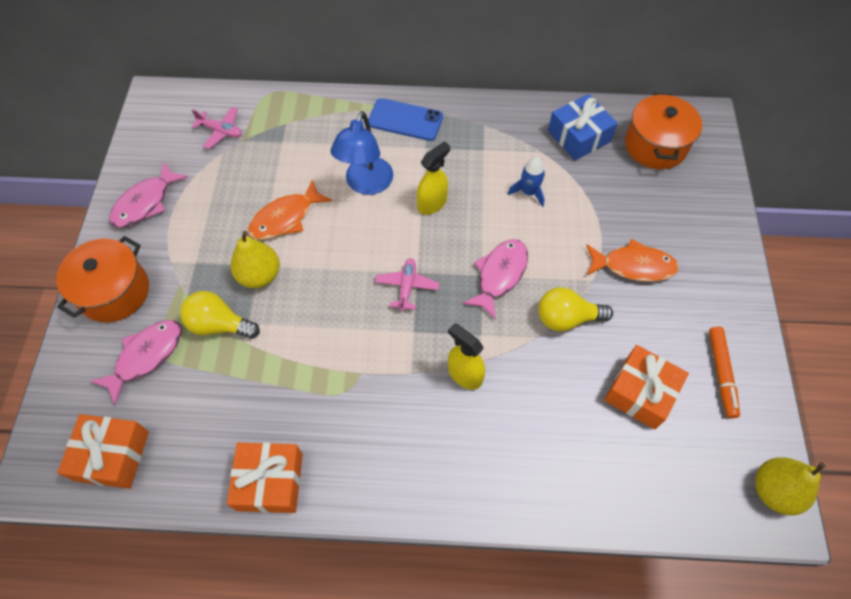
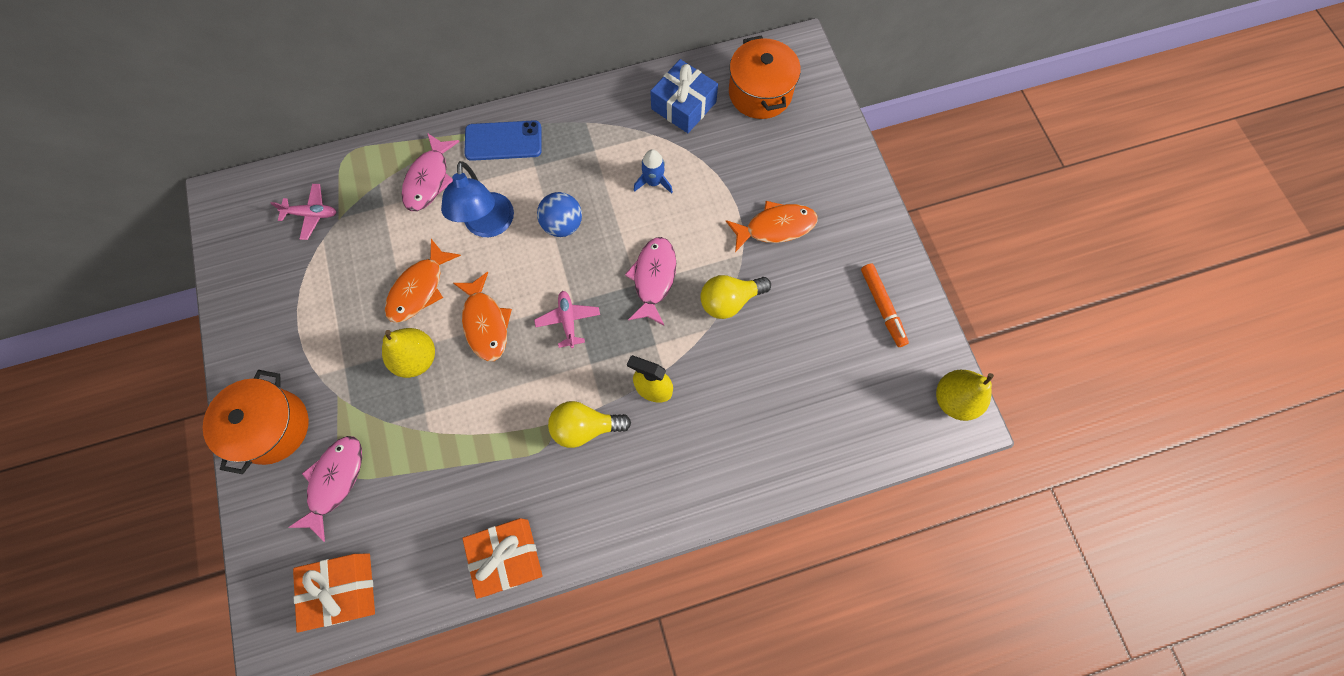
camera: 20 degrees left, 10 degrees up
pink fish [110,162,188,228] -> pink fish moved to [402,134,460,211]
yellow light bulb [180,291,260,339] -> yellow light bulb moved to [548,401,631,448]
yellow spray bottle [417,141,450,215] -> blue ball [537,192,582,237]
orange gift [604,345,689,430] -> none
none -> orange fish [453,272,512,361]

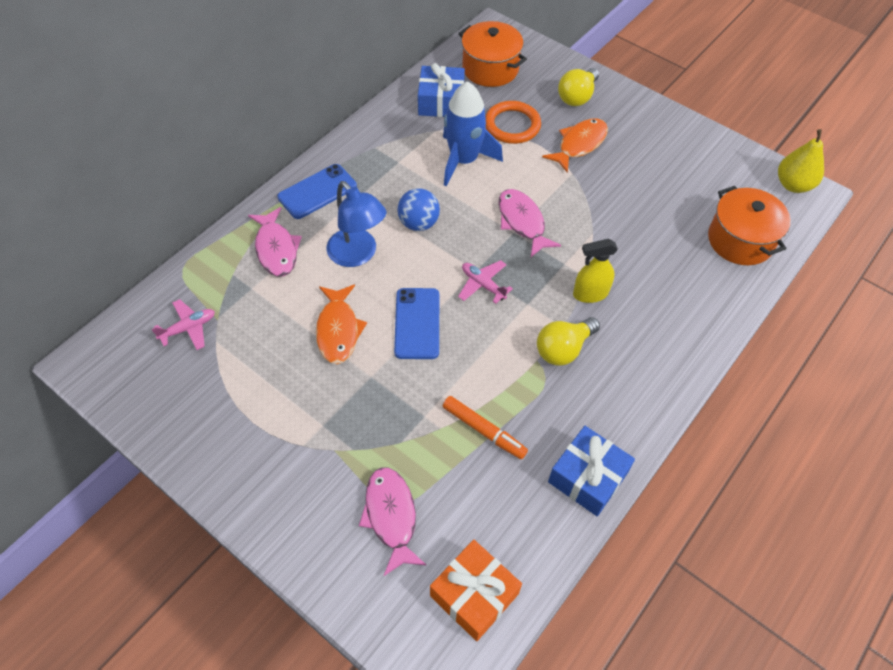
camera: 35 degrees left, 15 degrees down
orange pot [203,370,309,474] -> orange pot moved to [708,186,791,265]
yellow pear [382,328,435,378] -> none
orange fish [453,272,512,361] -> blue phone [394,288,439,359]
orange gift [462,518,543,599] -> blue gift [548,426,635,516]
blue rocket [634,149,673,194] -> blue rocket [443,81,503,187], size x1.90
yellow light bulb [700,275,771,319] -> yellow light bulb moved to [558,68,599,106]
orange marker [861,263,909,347] -> orange marker moved to [443,396,528,459]
none -> orange ring [485,101,541,144]

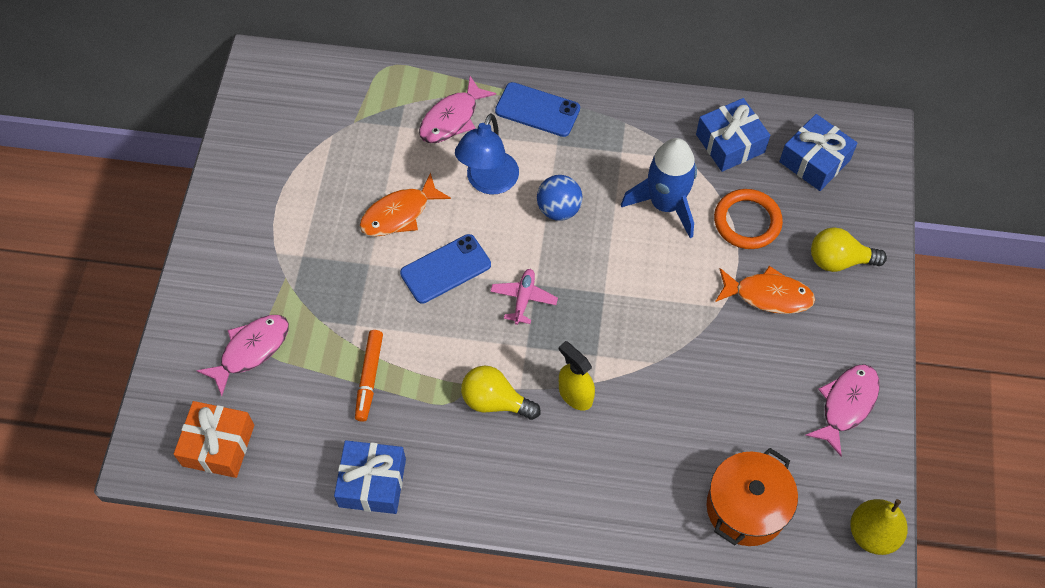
camera: 60 degrees right, 5 degrees up
pink plane [152,299,215,350] -> none
orange pot [458,21,527,87] -> blue gift [779,114,858,191]
pink fish [499,189,561,257] -> pink fish moved to [805,364,880,456]

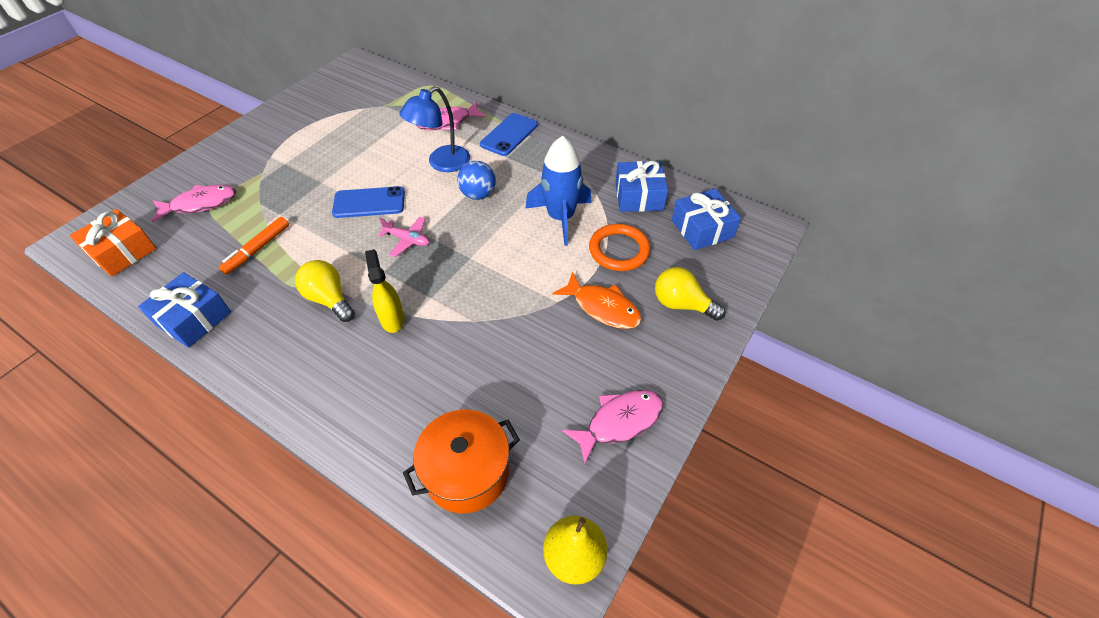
camera: 25 degrees right, 10 degrees down
orange fish [360,173,451,237] -> none
pink plane [490,269,558,325] -> pink plane turned 75 degrees clockwise [378,217,429,257]
blue phone [495,82,580,137] -> blue phone turned 75 degrees clockwise [480,113,538,156]

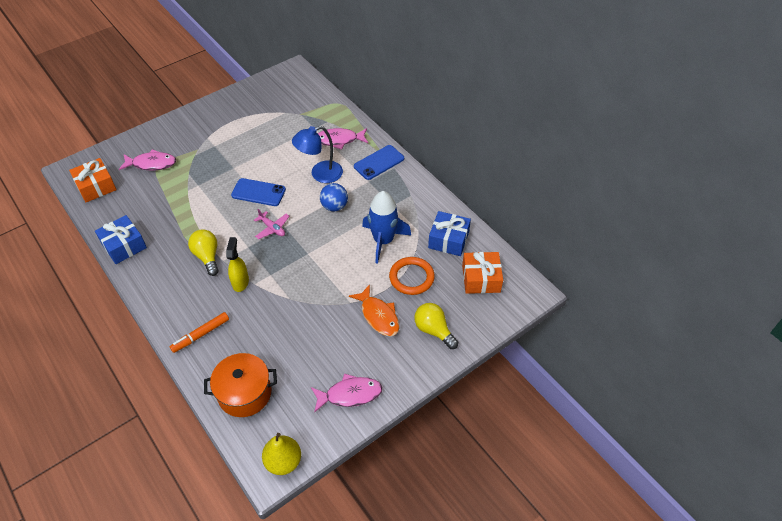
camera: 20 degrees right, 0 degrees up
orange marker [219,217,289,274] -> orange marker moved to [169,312,229,353]
blue gift [672,189,741,250] -> orange gift [462,252,503,294]

